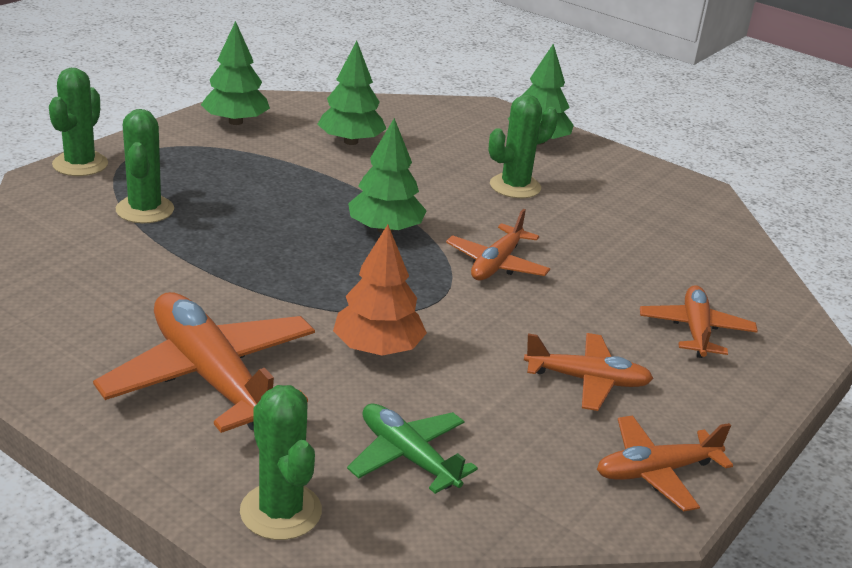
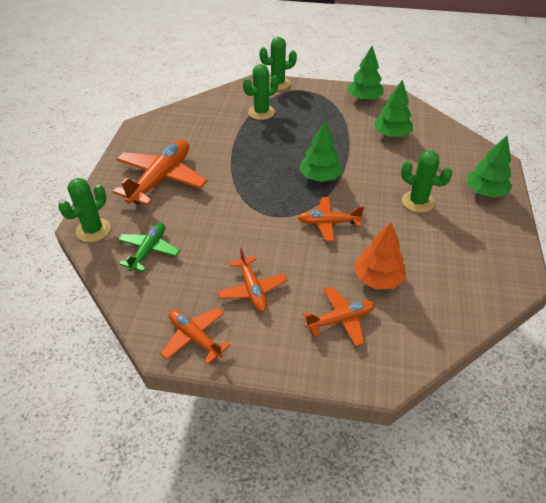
camera: 65 degrees right, 15 degrees up
orange tree [333,225,427,356] -> orange tree moved to [354,222,406,289]

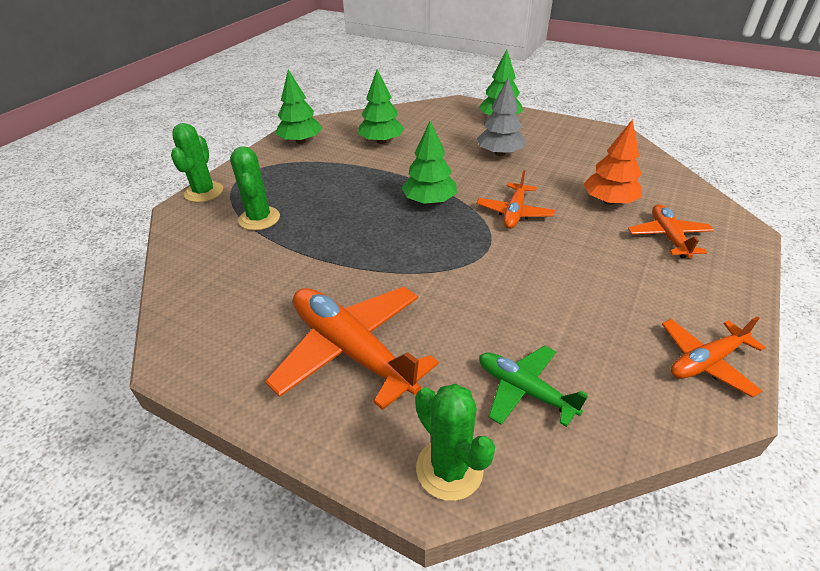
camera: 70 degrees left, 5 degrees down
orange plane [217,247,287,312] -> none
green cactus [401,150,453,213] -> grey tree [477,79,526,156]

